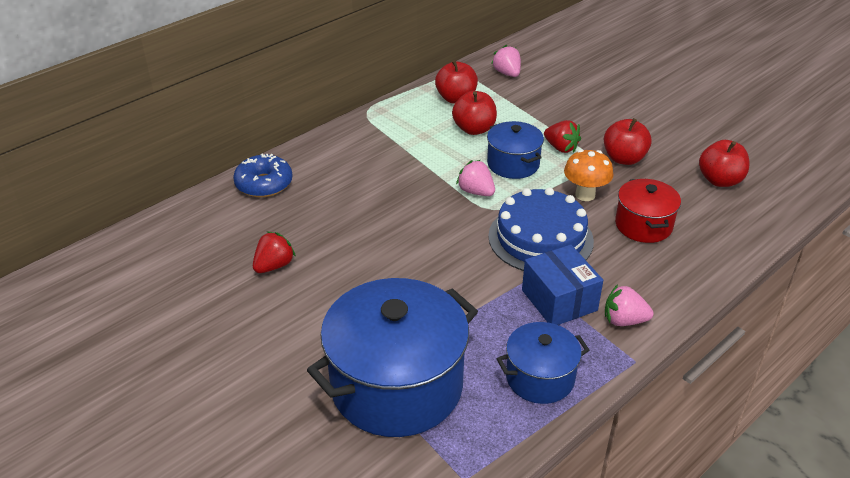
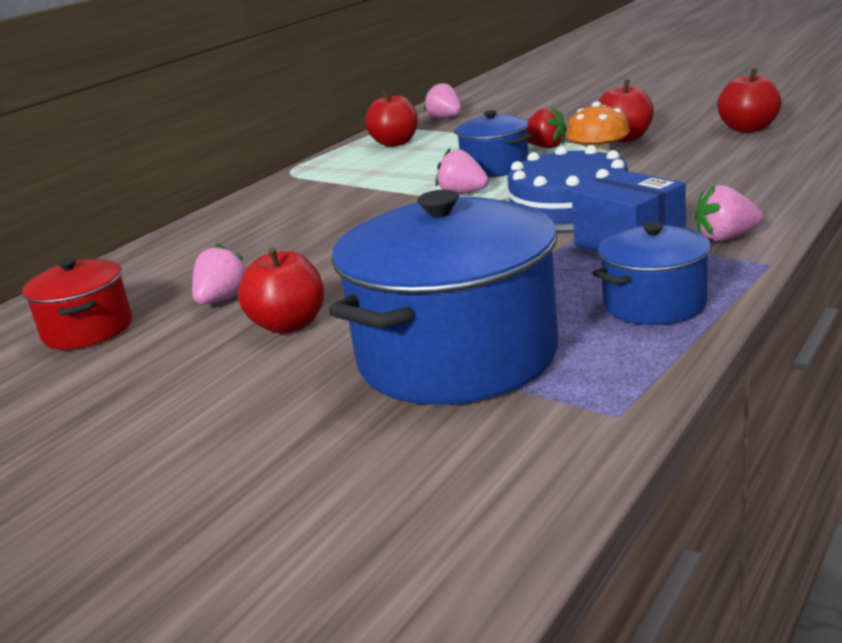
camera: 10 degrees left, 15 degrees down
blue donut [233,154,293,197] -> none
red strawberry [253,231,296,273] -> pink strawberry [192,243,246,305]
red apple [452,91,497,135] -> red apple moved to [238,247,324,334]
red pot [615,179,681,243] -> red pot moved to [22,258,132,350]

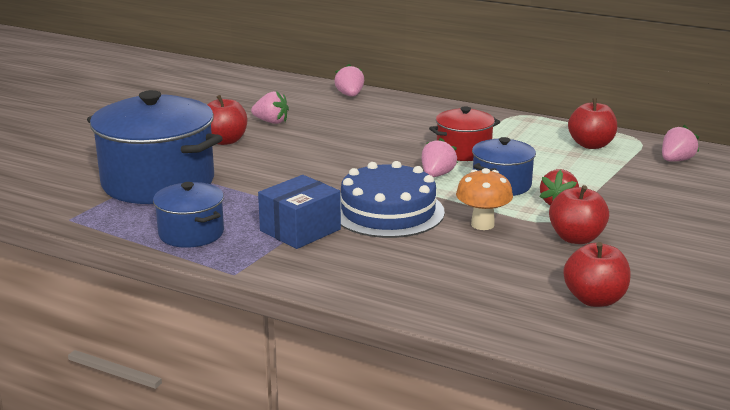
camera: 80 degrees right, 0 degrees up
red pot [22,258,132,350] -> red pot moved to [429,106,500,161]
pink strawberry [695,184,763,242] -> pink strawberry moved to [334,64,364,97]

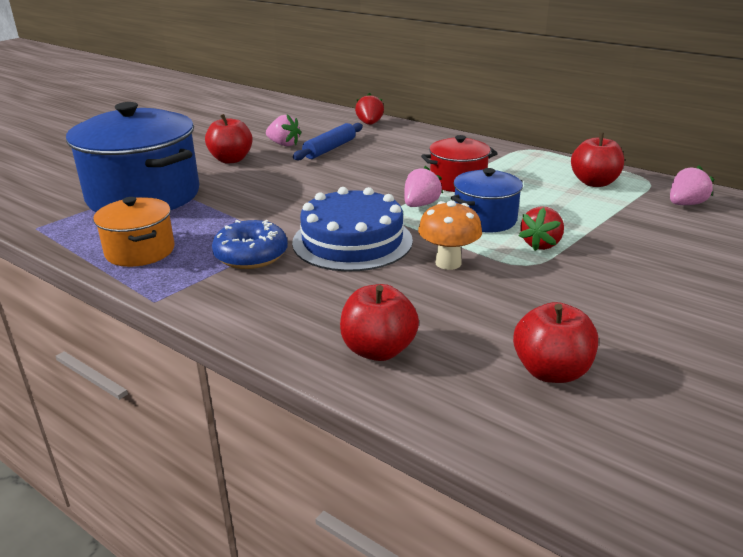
camera: 10 degrees right, 5 degrees up
blue pot [153,182,224,248] -> orange pot [93,197,174,267]
blue box [258,175,341,249] -> blue donut [212,220,288,269]
pink strawberry [334,64,364,97] -> red strawberry [355,93,384,125]
red apple [549,185,609,244] -> red apple moved to [340,284,419,361]
none -> blue rolling pin [293,123,363,160]

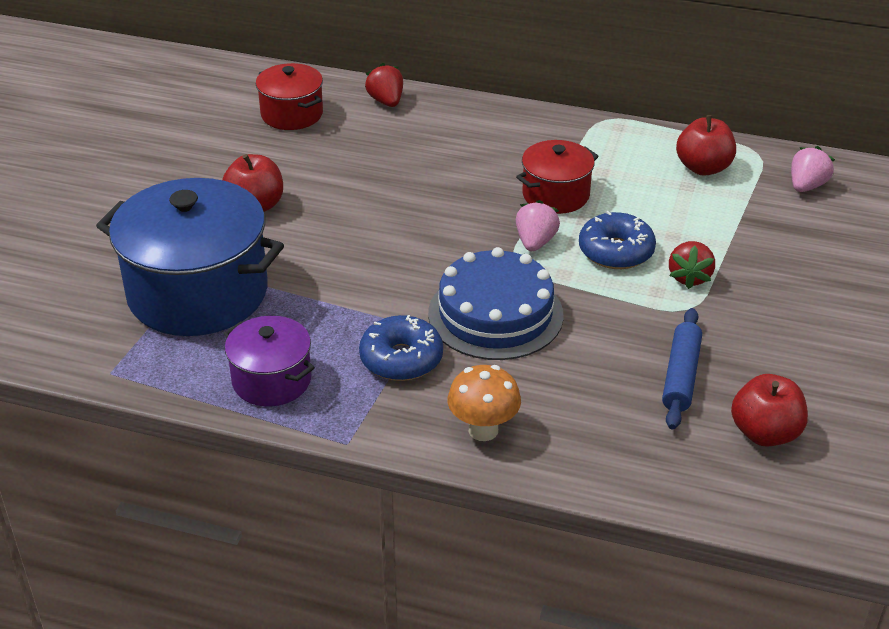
camera: 20 degrees left, 10 degrees up
orange pot [93,197,174,267] -> purple pot [224,316,315,407]
pink strawberry [266,114,301,146] -> none
blue rolling pin [293,123,363,160] -> blue rolling pin moved to [662,308,702,429]
red apple [340,284,419,361] -> none
orange mushroom [418,201,482,270] -> orange mushroom moved to [448,365,521,441]
blue pot [451,168,523,232] -> blue donut [579,211,656,269]
none -> red pot [256,63,323,130]

